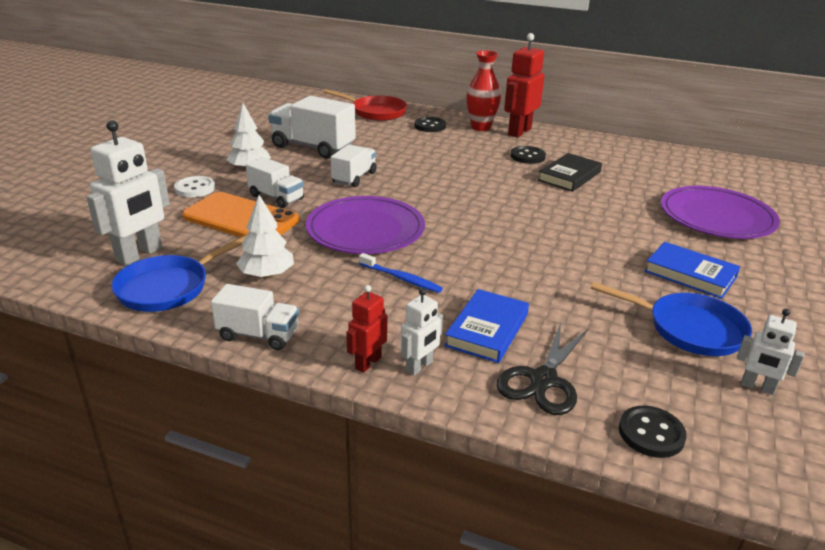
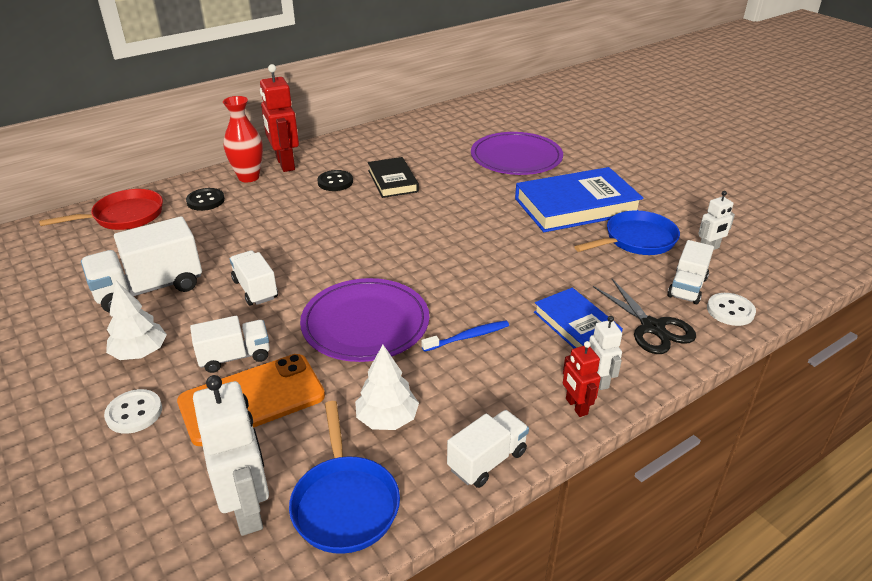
camera: 55 degrees left, 5 degrees up
black button [619,406,687,458] -> white button [707,293,756,326]
blue book [644,242,740,299] -> blue book [515,167,643,232], size x1.72
none -> white truck [667,240,714,304]

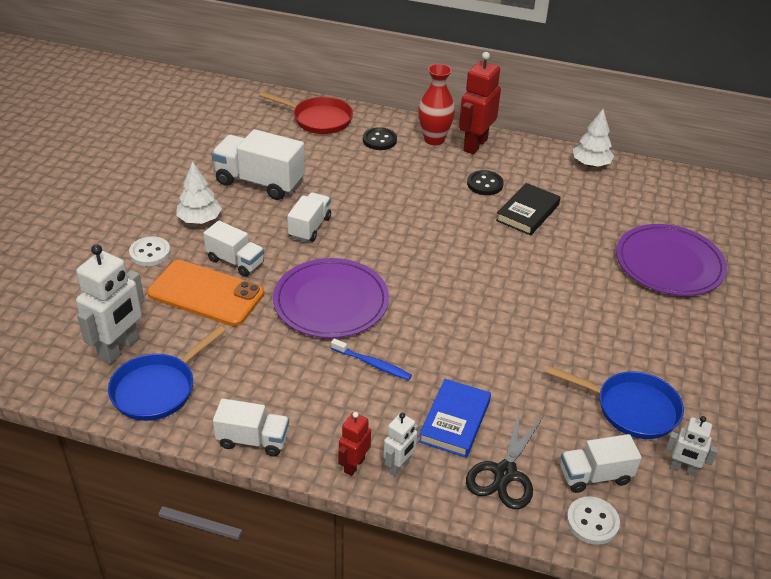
camera: 50 degrees right, 5 degrees up
white tree [355,345,419,430] -> white tree moved to [573,109,614,167]
blue book [515,167,643,232] -> none

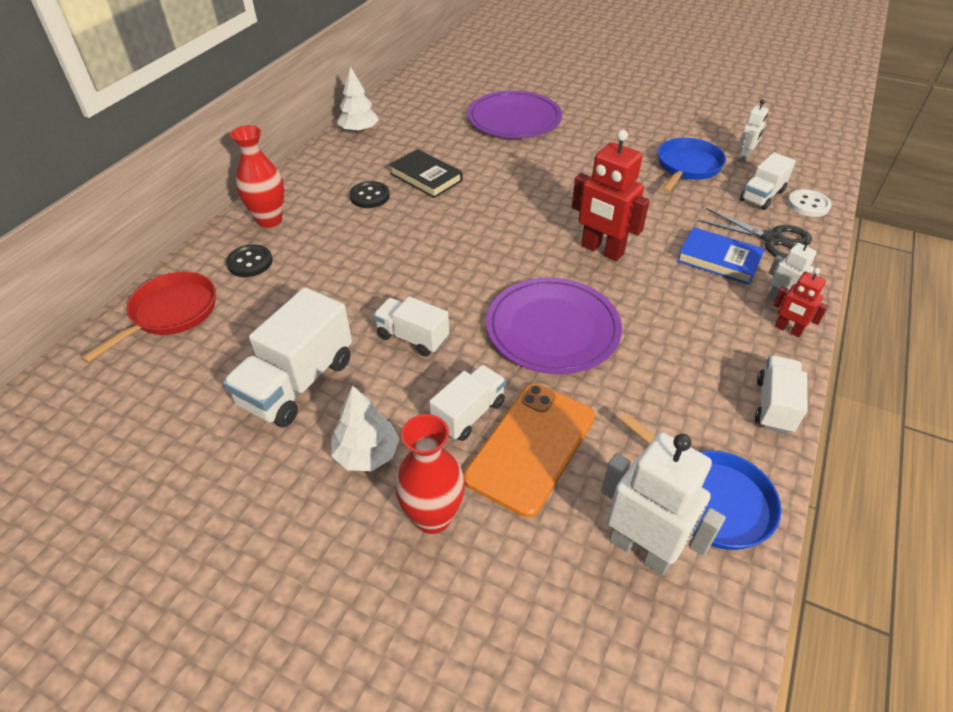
camera: 80 degrees left, 5 degrees up
white button [129,236,170,266] -> red vase [395,414,465,534]
blue toothbrush [331,339,412,380] -> none
red robot [459,52,501,154] -> red robot moved to [572,130,650,261]
white truck [560,434,642,493] -> white truck turned 45 degrees clockwise [740,152,796,210]

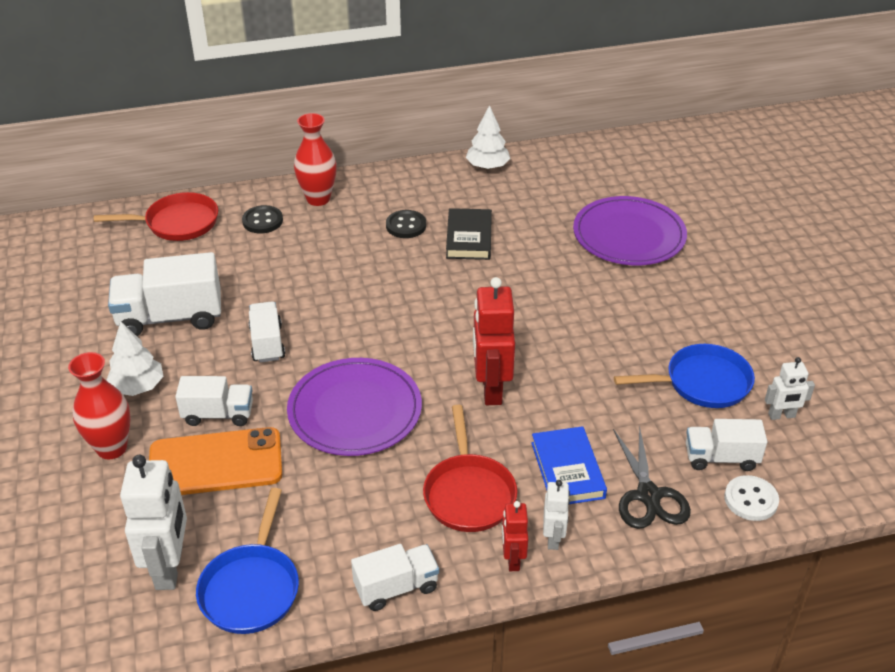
camera: 50 degrees right, 5 degrees down
none -> red pan [423,405,517,532]

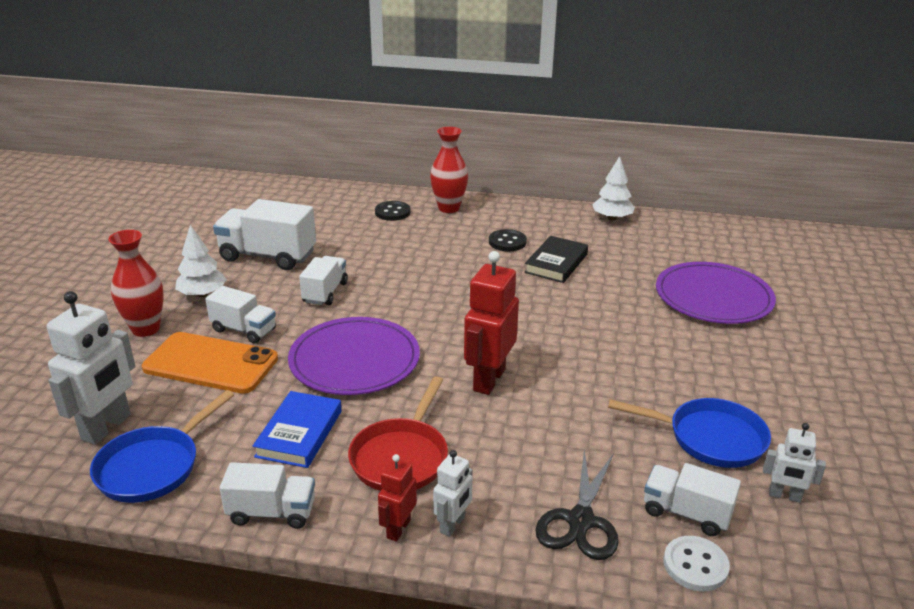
camera: 25 degrees right, 10 degrees down
red pan [94,192,218,241] -> none
blue book [531,426,607,504] -> blue book moved to [253,391,342,468]

